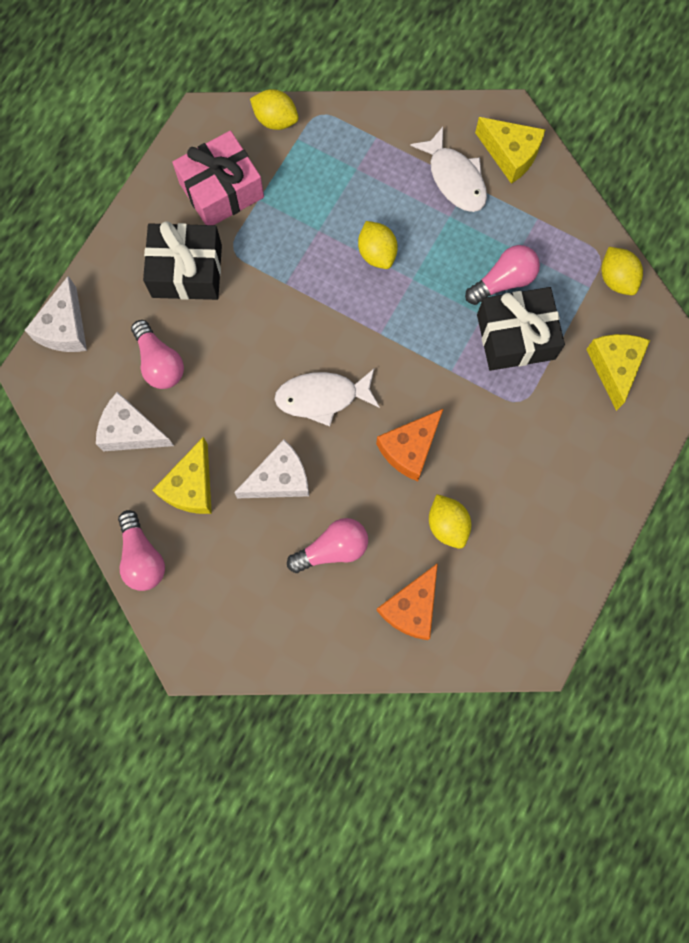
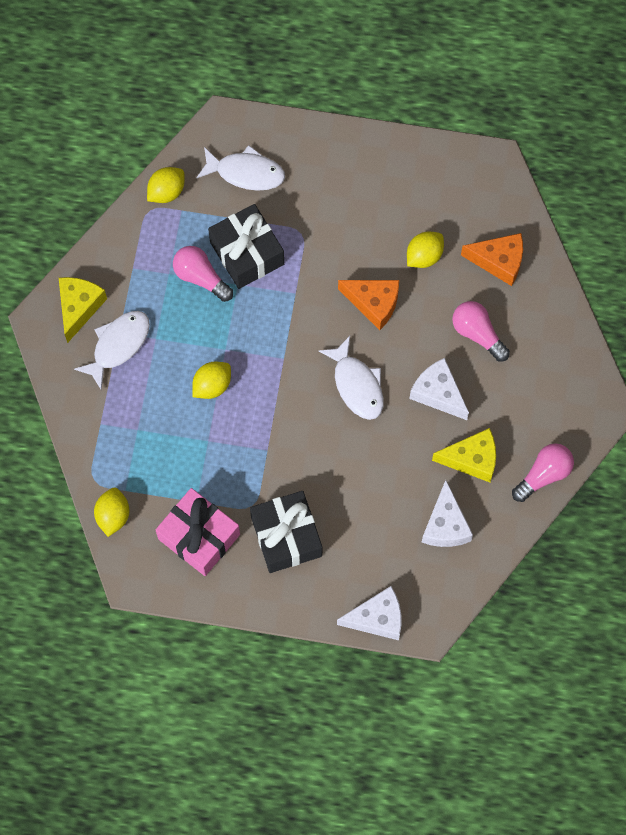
camera: 110 degrees left, 5 degrees down
pink light bulb [131,320,184,389] -> none
yellow cheese [586,334,650,411] -> white fish [196,145,285,191]

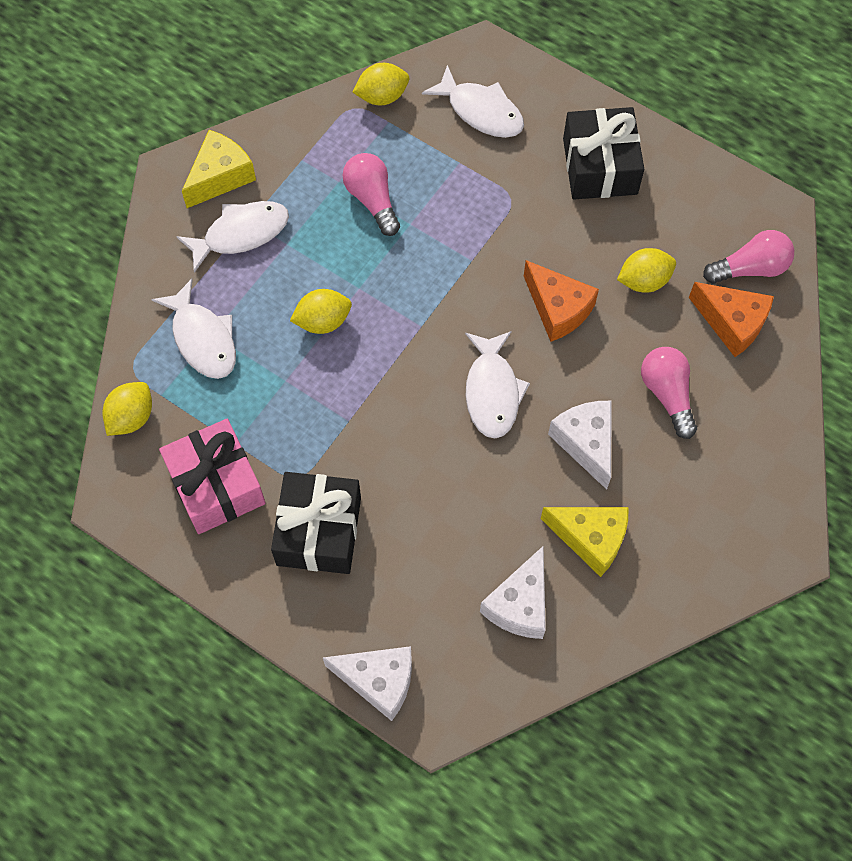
camera: 25 degrees right, 5 degrees down
black gift [208,204,284,289] -> black gift moved to [563,107,644,199]
pink light bulb [512,443,574,502] -> pink light bulb moved to [703,230,794,284]
none -> white fish [151,279,236,379]

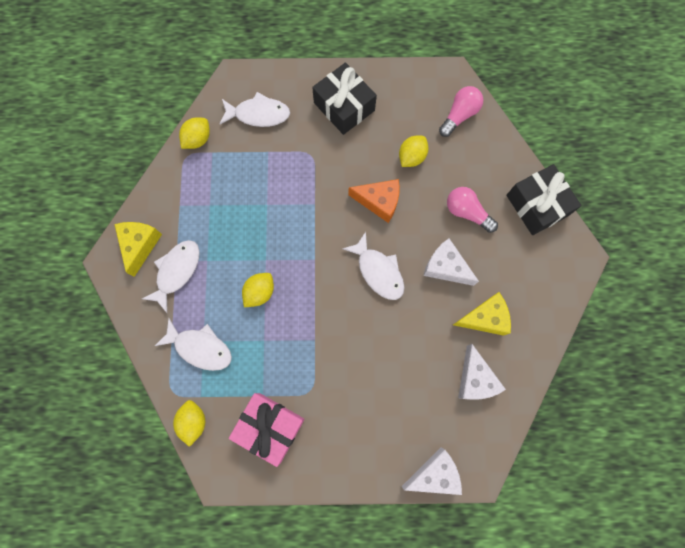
camera: 35 degrees left, 10 degrees up
black gift [271,472,361,574] -> black gift moved to [506,164,582,235]
pink light bulb [342,153,400,236] -> none
orange cheese [689,282,774,357] -> none

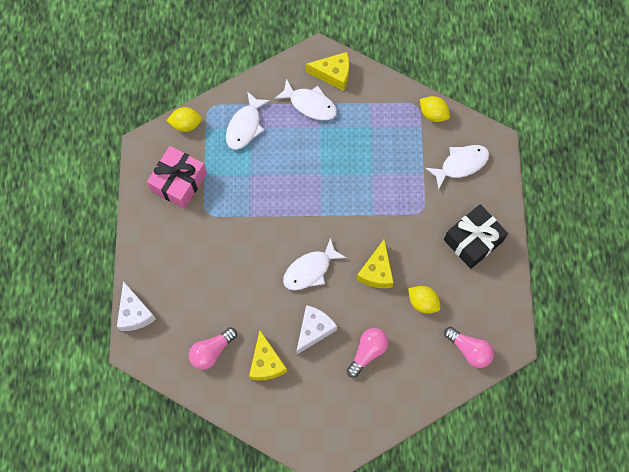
camera: 90 degrees right, 5 degrees down
white fish [220,92,290,127] -> white fish turned 120 degrees counterclockwise [426,145,489,189]
yellow lemon [242,273,274,307] -> none
orange cheese [348,179,400,223] -> yellow cheese [357,239,394,288]
white cheese [458,344,506,400] -> pink light bulb [189,327,237,370]
black gift [506,164,582,235] -> none

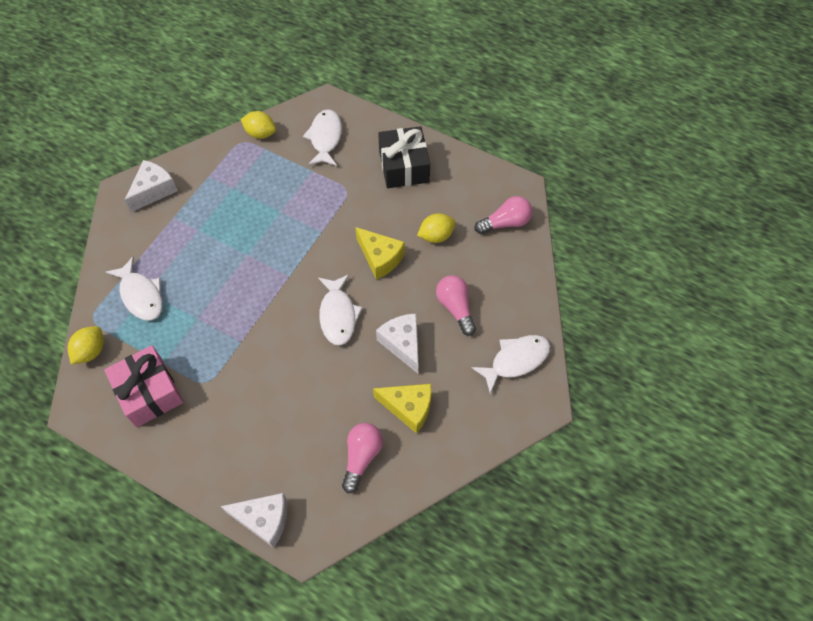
camera: 60 degrees left, 10 degrees down
pink light bulb [189,327,237,370] -> pink light bulb turned 150 degrees counterclockwise [342,423,383,493]
white fish [274,79,337,120] -> white fish moved to [471,335,550,393]
yellow cheese [306,52,349,91] -> white cheese [125,160,178,212]
yellow lemon [420,96,450,122] -> yellow lemon turned 45 degrees clockwise [241,111,276,139]

